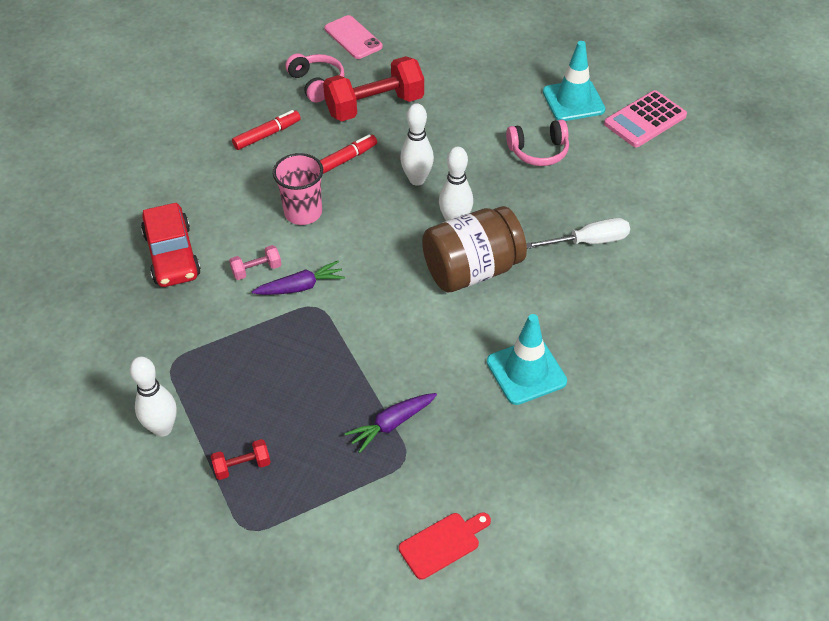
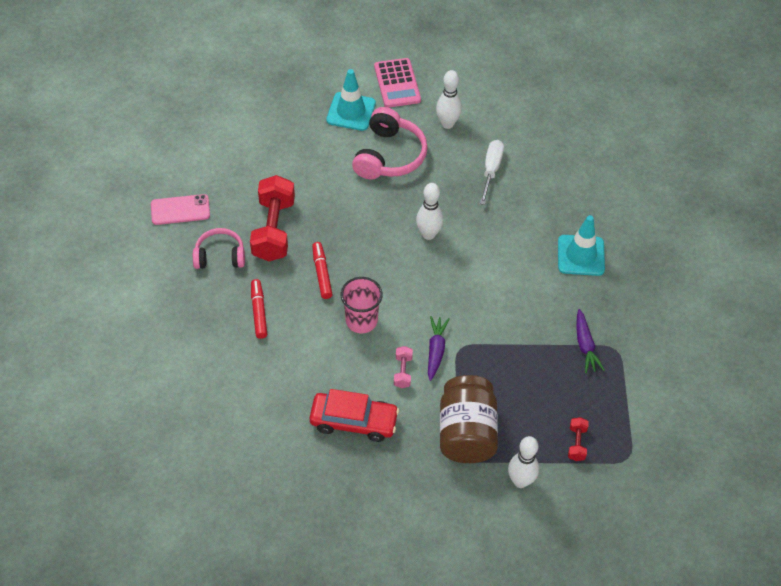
camera: 65 degrees left, 5 degrees up
red cutting board [399,512,491,580] -> none
white bowling pin [400,103,434,185] -> white bowling pin moved to [436,70,462,129]
brown jar [422,206,527,292] -> brown jar moved to [440,375,498,463]
pink headphones [506,120,569,166] -> pink headphones [352,107,428,179], size x1.55

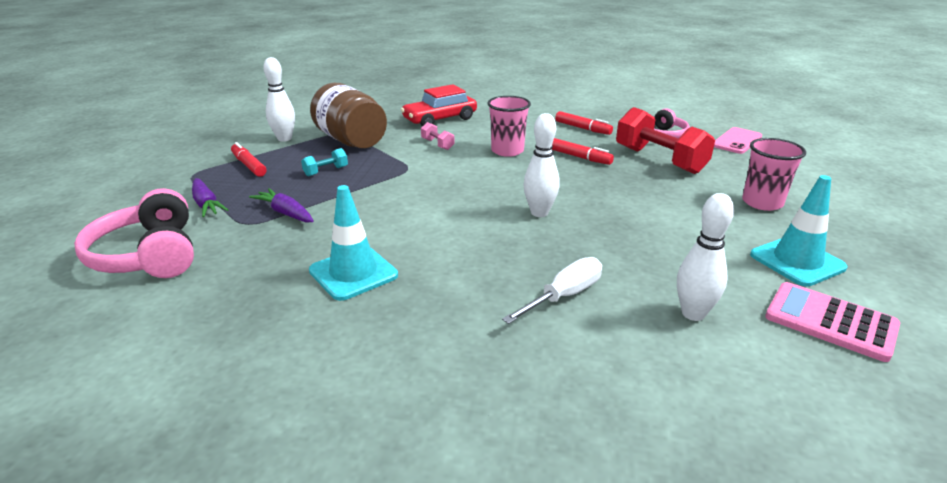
camera: 140 degrees right, 25 degrees down
pink headphones [352,107,428,179] -> pink headphones moved to [74,188,194,278]
purple carrot [428,316,450,381] -> purple carrot moved to [192,178,228,217]
white screwdriver [480,140,504,205] -> white screwdriver turned 105 degrees counterclockwise [502,257,602,324]
red dumbbell [568,417,589,461] -> red marker [231,142,267,177]
none -> turquoise dumbbell [301,148,348,177]
none -> pink cup [742,138,806,211]

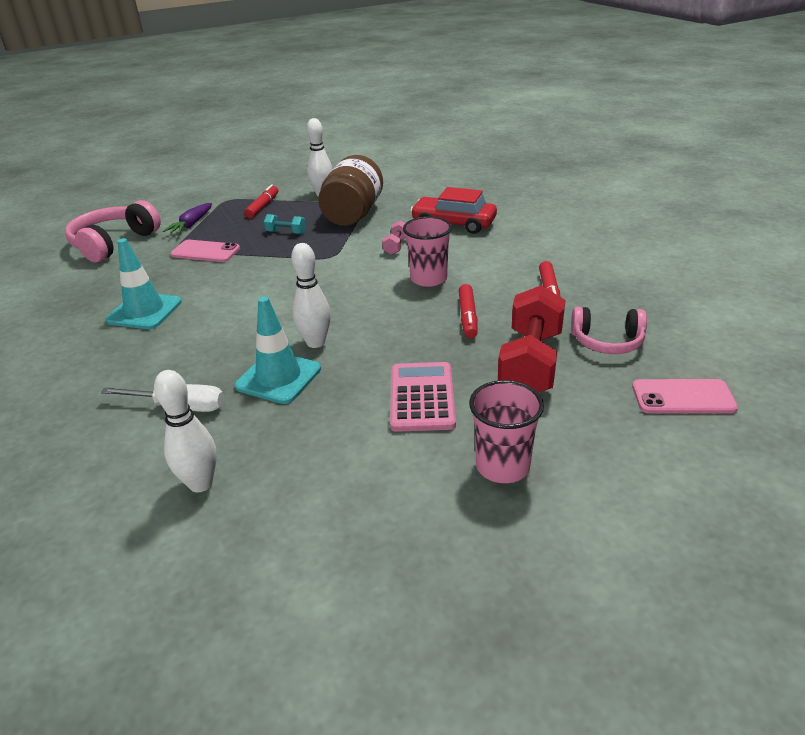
camera: 55 degrees right, 5 degrees up
purple carrot [249,188,314,223] -> pink phone [171,240,240,262]
turquoise traffic cone [750,175,847,286] -> turquoise traffic cone moved to [235,296,321,404]
pink calculator [765,282,900,362] -> pink calculator moved to [390,362,456,432]

